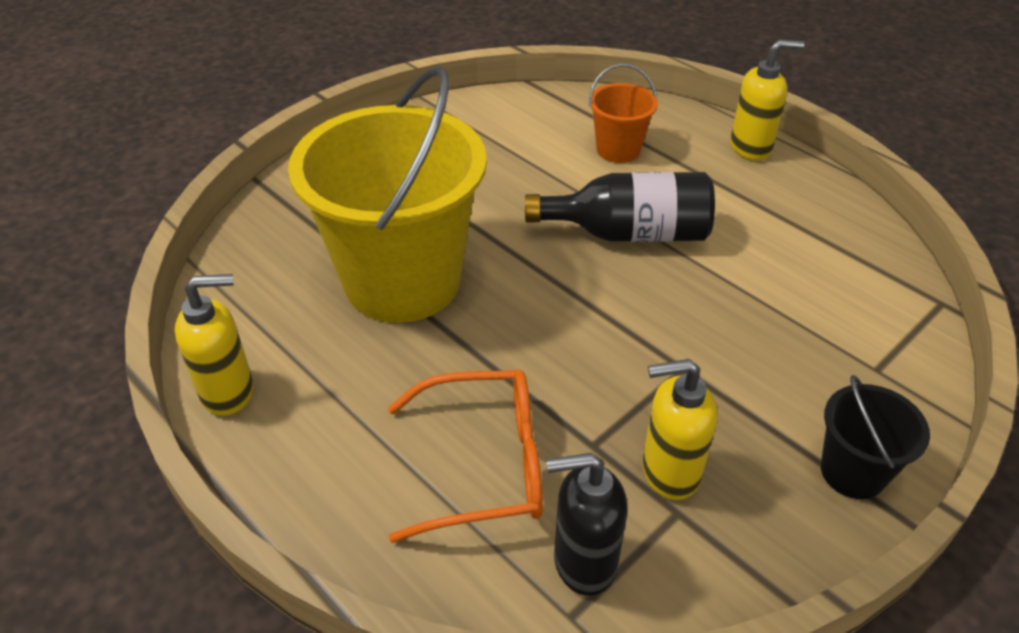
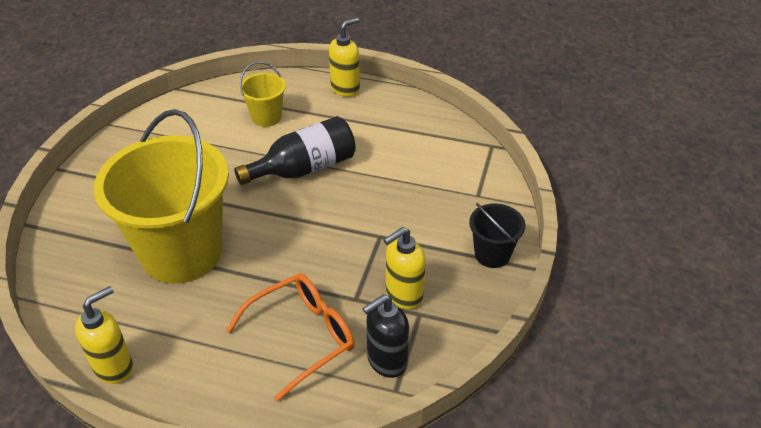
camera: 30 degrees left, 0 degrees up
orange bucket [589,64,658,163] -> yellow bucket [239,62,286,127]

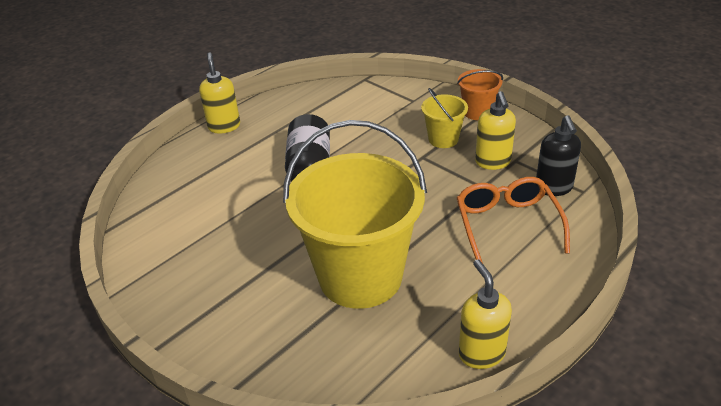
camera: 60 degrees left, 5 degrees down
yellow bucket [239,62,286,127] -> yellow bucket moved to [421,88,468,148]
black bucket [469,203,525,268] -> orange bucket [457,69,503,120]

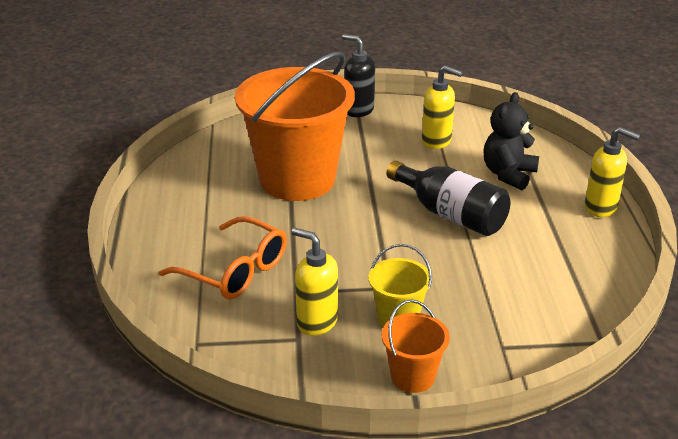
camera: 130 degrees right, 5 degrees down
yellow bucket [283,120,427,309] -> orange bucket [235,51,355,201]
yellow soap dispenser [459,259,512,369] -> yellow soap dispenser moved to [422,65,463,149]
black soap dispenser [536,115,581,196] -> black soap dispenser moved to [342,34,375,117]
none -> black teddy bear [483,92,539,190]

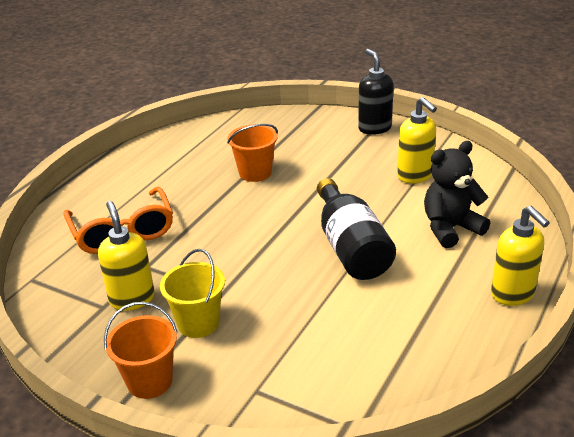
camera: 35 degrees right, 0 degrees up
orange bucket [235,51,355,201] -> orange bucket [227,124,278,182], size x0.45

